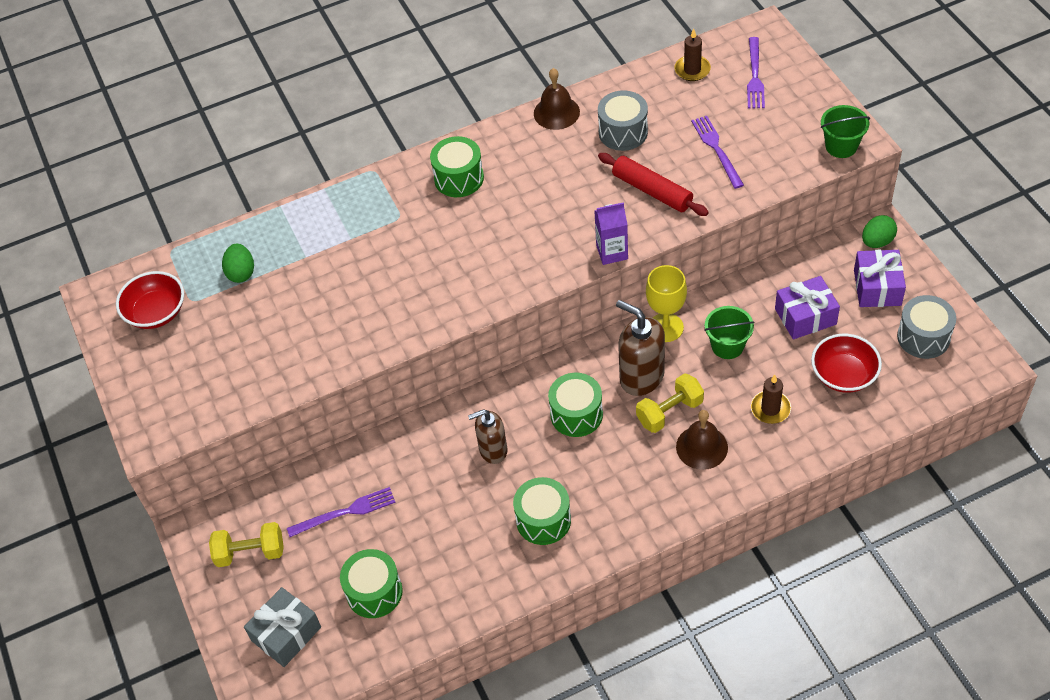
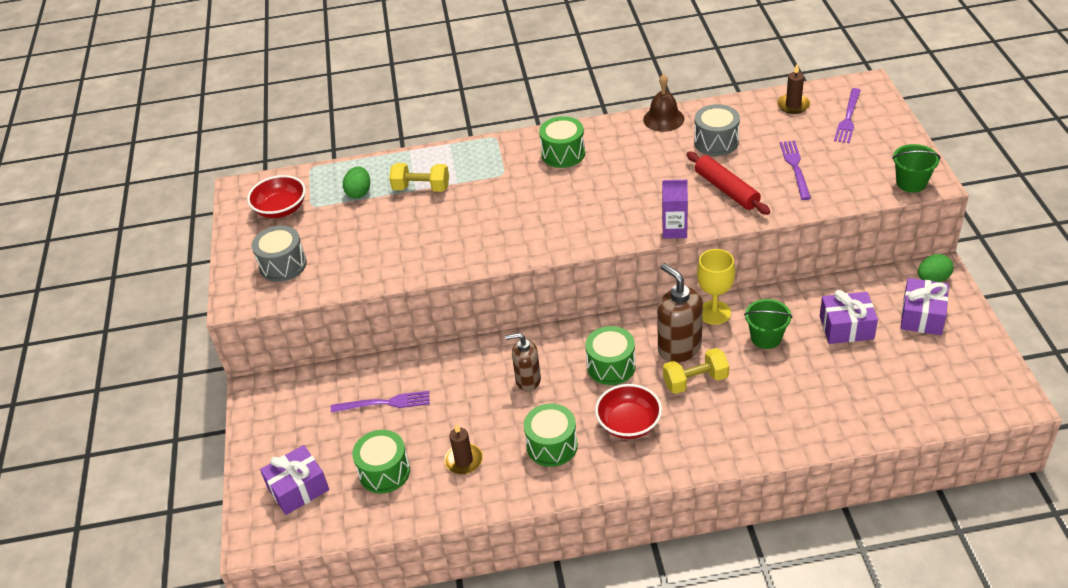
camera: 15 degrees right, 10 degrees down
yellow dumbbell [209,522,284,567] -> yellow dumbbell moved to [389,163,449,192]
grey gift [244,587,321,667] -> purple gift [260,445,329,515]
brown bell [676,410,728,470] -> none
brown candle [751,375,791,424] -> brown candle moved to [444,423,483,474]
red bowl [811,334,882,393] -> red bowl moved to [595,384,662,439]
grey drum [897,295,956,359] -> grey drum moved to [252,225,307,282]

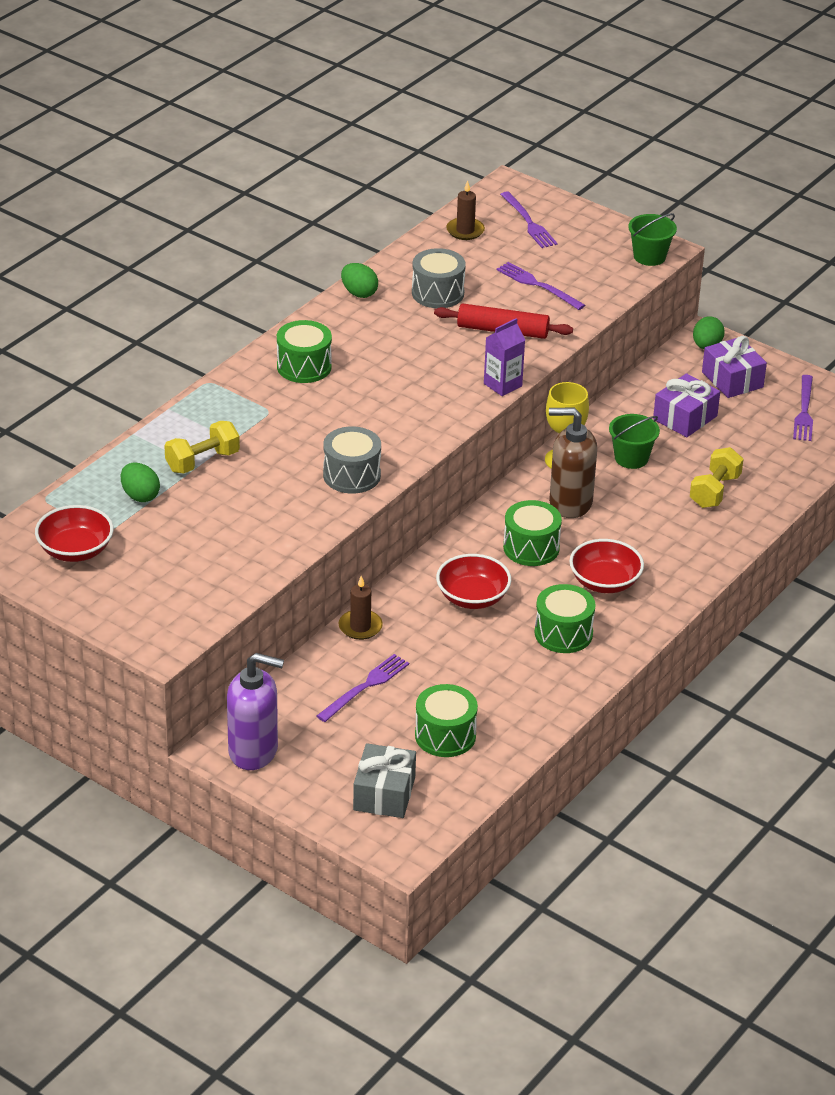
camera: 50 degrees left, 5 degrees down
grey drum [252,225,307,282] -> grey drum moved to [323,426,381,493]
purple gift [260,445,329,515] -> grey gift [353,743,416,818]
brown candle [444,423,483,474] -> brown candle moved to [339,576,383,640]
brown soap dispenser [505,333,541,391] -> red bowl [436,554,511,609]
brown bell [643,74,684,132] -> green egg [341,263,378,298]
yellow dumbbell [663,348,729,394] -> yellow dumbbell moved to [690,447,743,508]
none -> purple soap dispenser [227,653,284,770]
none -> purple fork [793,375,813,441]

